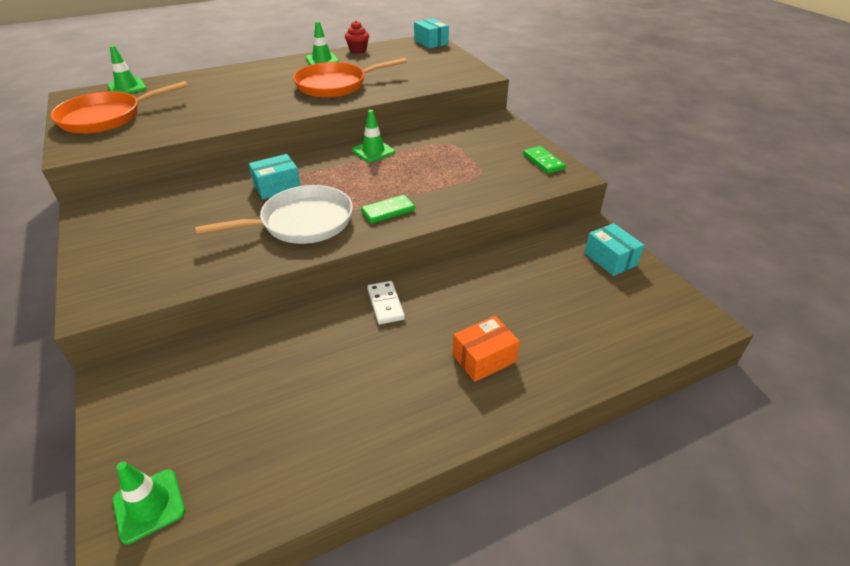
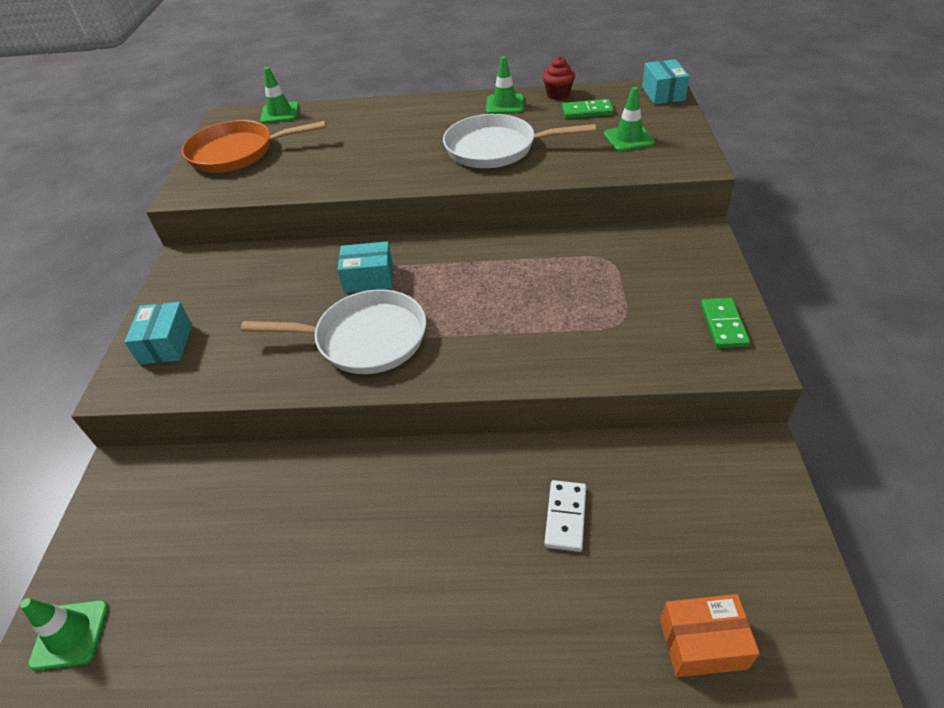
camera: 30 degrees right, 5 degrees up
orange pan [293,58,407,98] -> white pan [443,114,596,168]
green traffic cone [352,110,395,162] -> green traffic cone moved to [604,87,655,152]
green domino [361,195,415,223] -> green domino moved to [562,99,614,119]
white domino [367,281,405,325] -> white domino moved to [544,480,586,552]
orange box [453,316,520,382] -> orange box moved to [660,594,760,677]
turquoise box [584,223,644,276] -> turquoise box moved to [125,302,192,364]

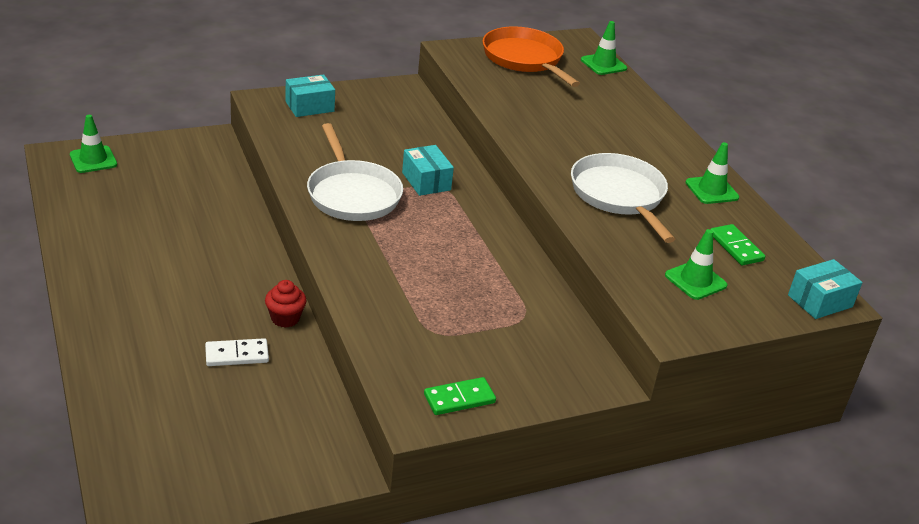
camera: 60 degrees right, 10 degrees down
red cupcake [542,56,575,100] -> red cupcake moved to [265,280,307,328]
orange box [660,594,760,677] -> none

